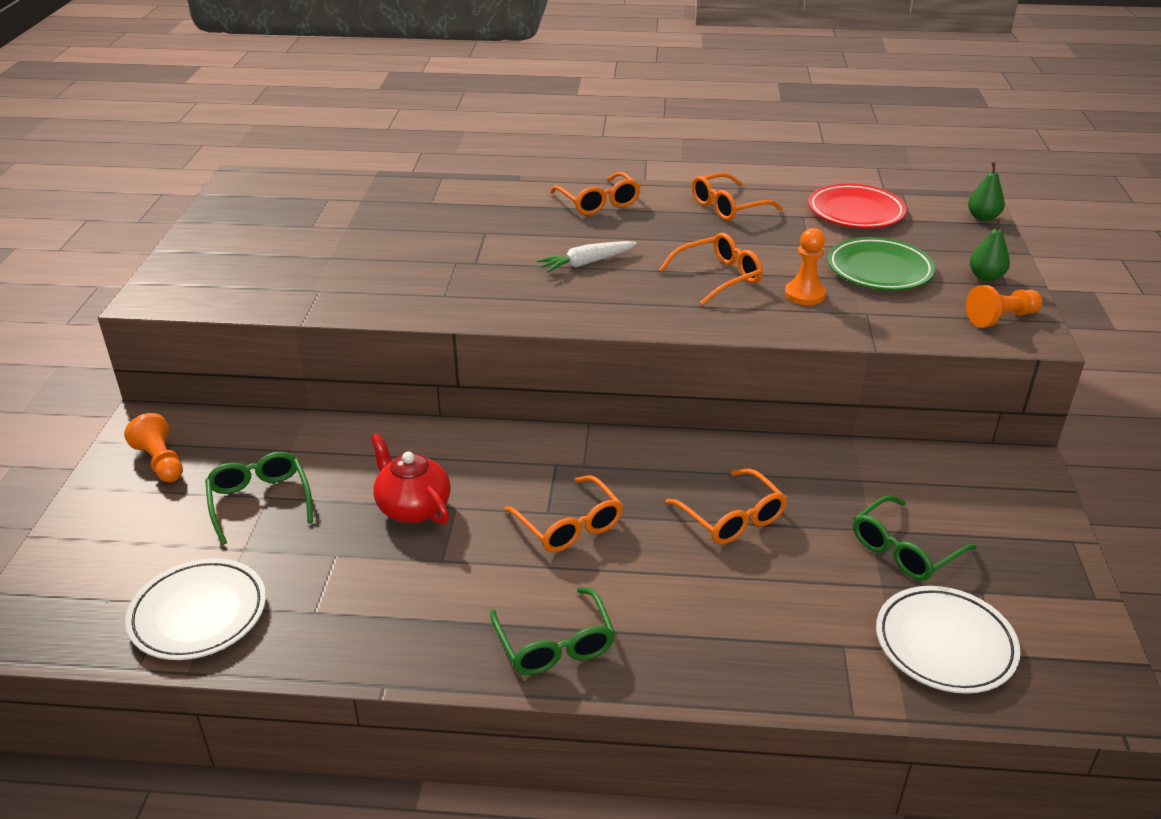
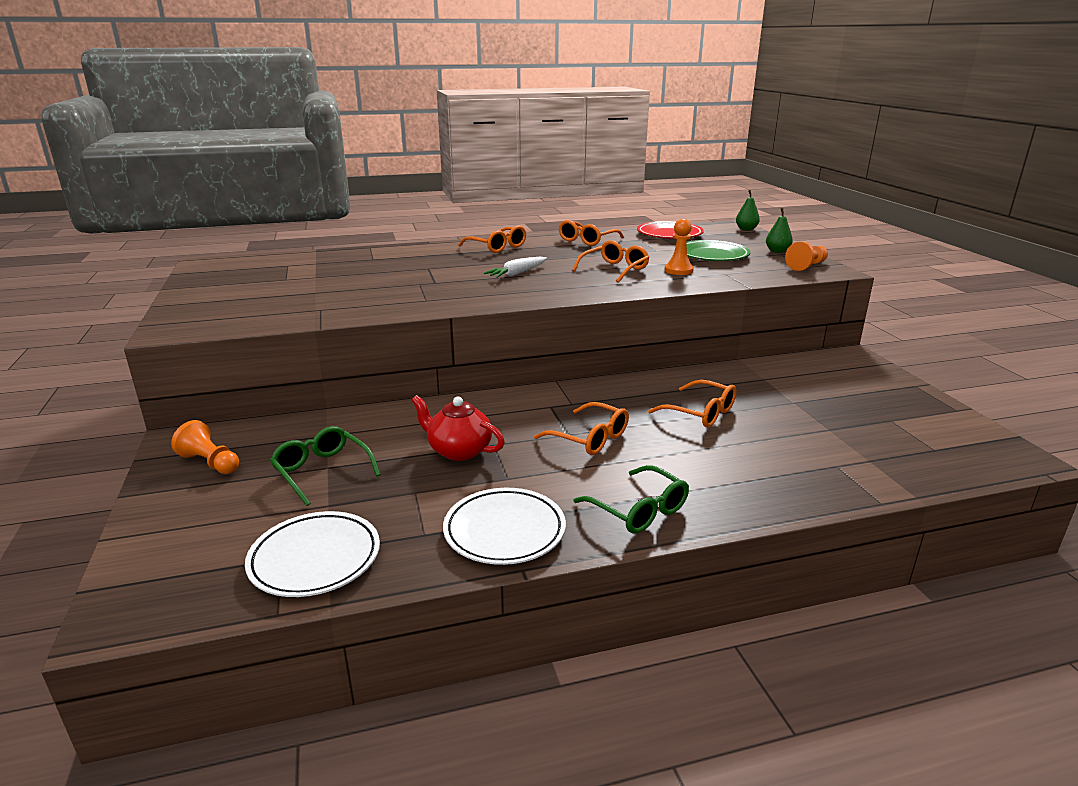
camera: 20 degrees left, 10 degrees down
green glasses [853,495,977,581] -> none
white plate [876,586,1021,694] -> white plate moved to [443,488,566,565]

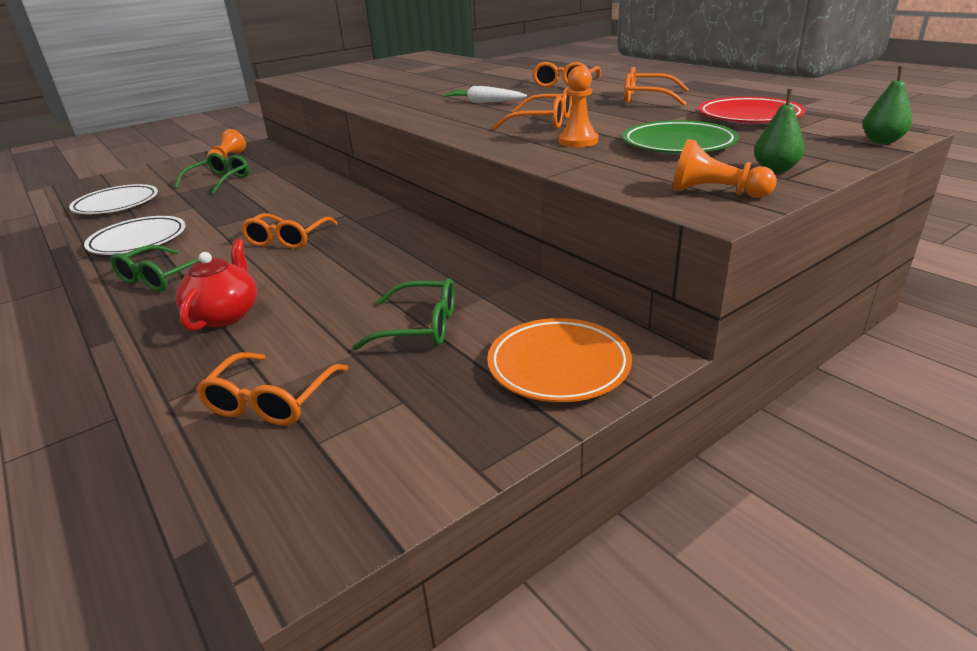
camera: 70 degrees right, 5 degrees up
red teapot [411,395,505,461] -> red teapot moved to [176,239,257,331]
orange glasses [648,380,736,427] -> orange glasses moved to [196,352,348,426]
none -> green glasses [352,278,455,350]
none -> orange plate [487,318,632,402]

